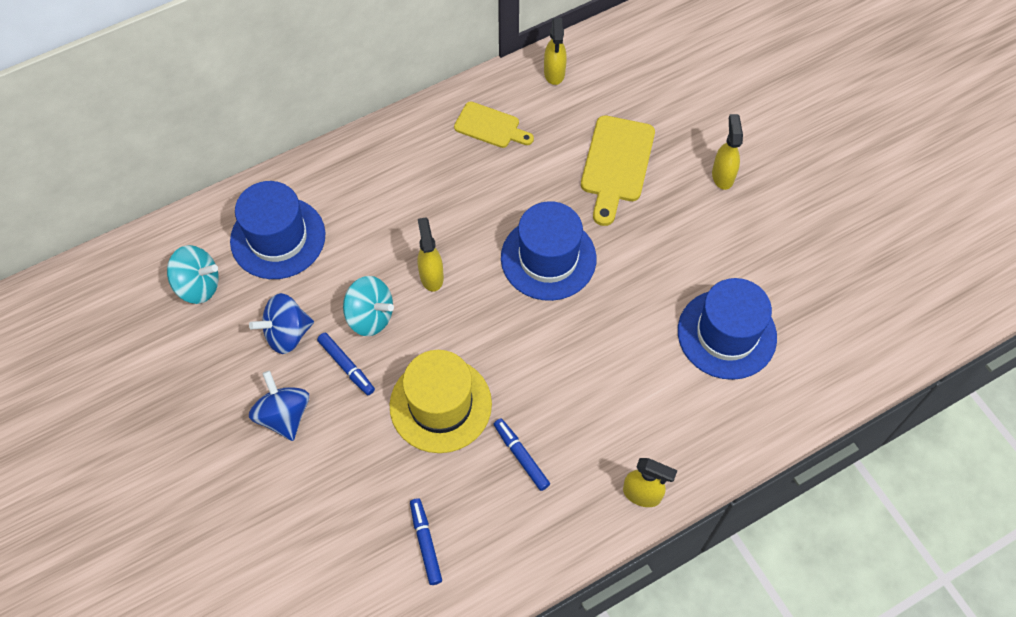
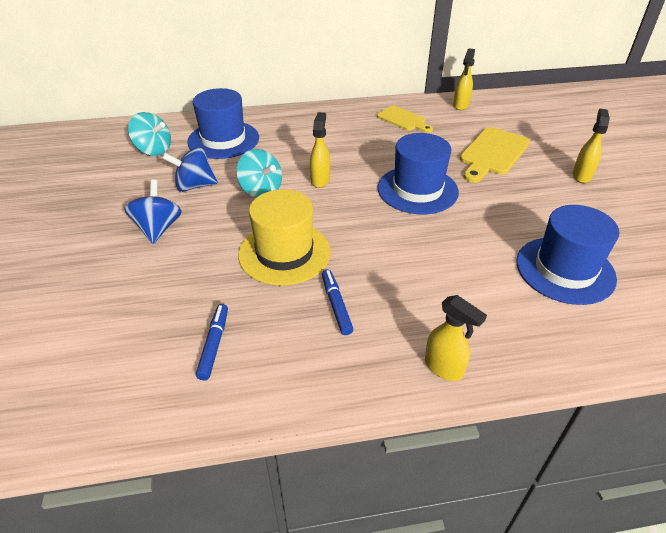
camera: 20 degrees right, 20 degrees down
blue marker [317,333,375,395] -> none

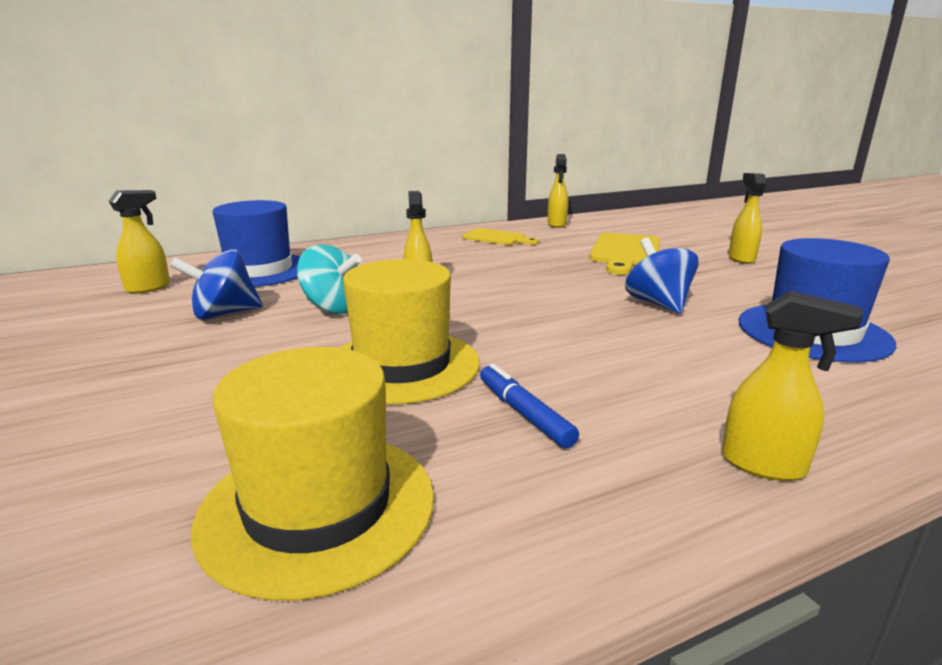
camera: 15 degrees left, 20 degrees down
blue spinning top [124,180,182,244] -> blue spinning top moved to [625,237,699,314]
turquoise spinning top [128,112,171,156] -> yellow spray bottle [108,190,170,294]
blue marker [196,304,228,380] -> yellow hat [191,347,434,600]
blue hat [378,133,459,214] -> none

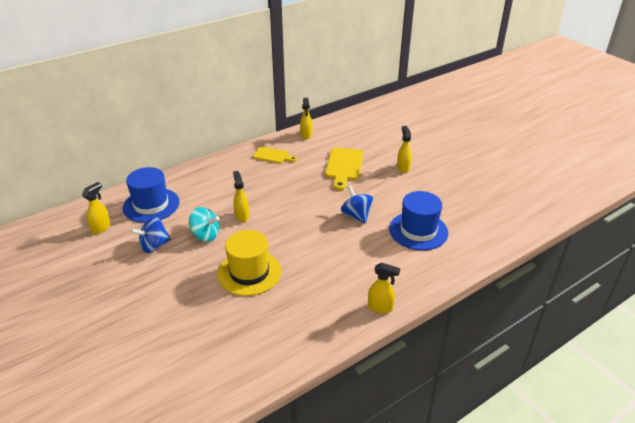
camera: 10 degrees left, 15 degrees up
yellow hat [191,347,434,600] -> none
blue marker [480,364,579,448] -> none

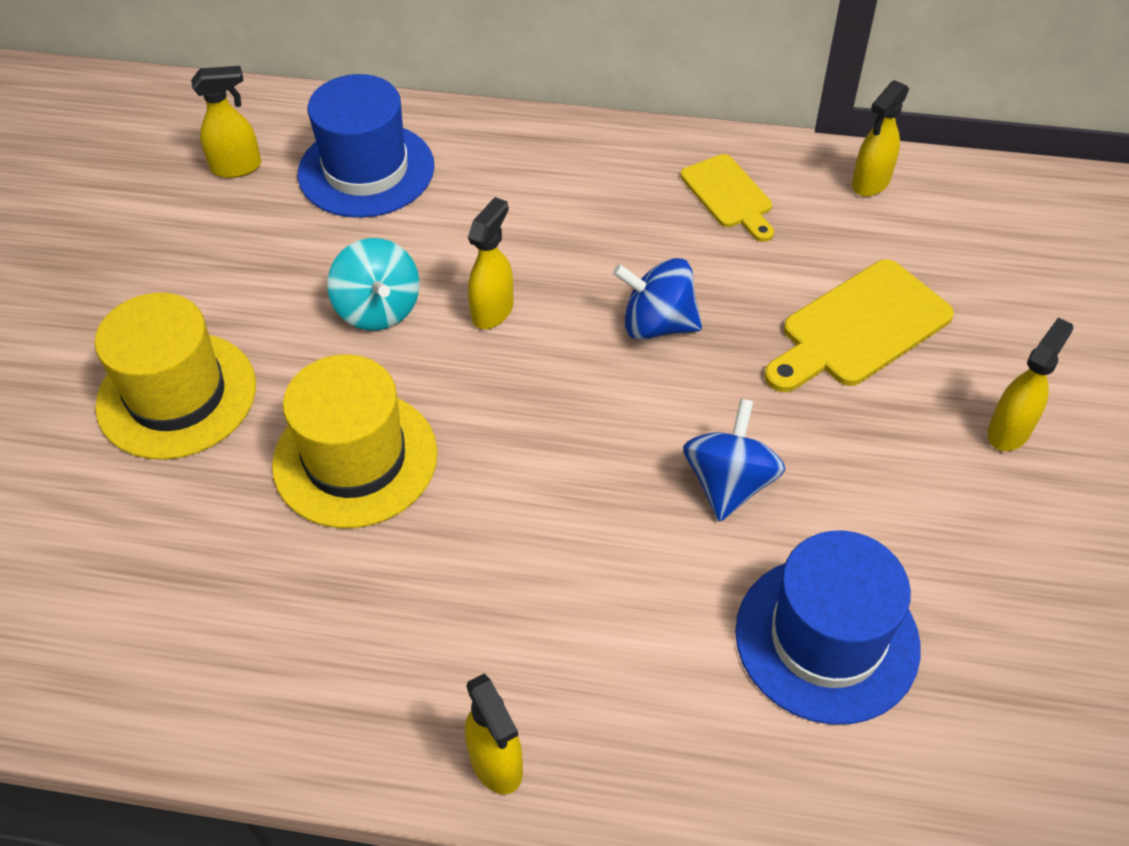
camera: 45 degrees right, 15 degrees up
blue spinning top [130,217,171,253] -> blue spinning top moved to [613,258,702,340]
none -> yellow hat [95,293,256,460]

